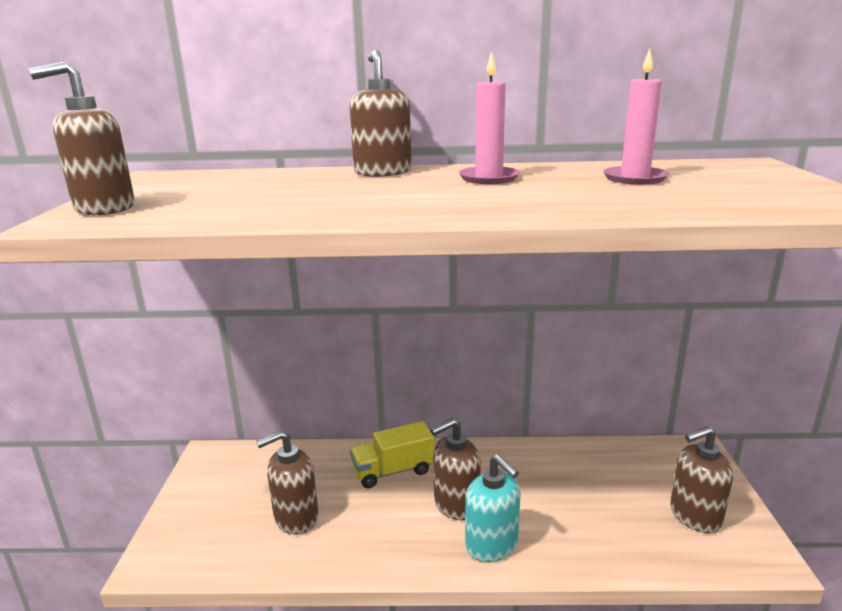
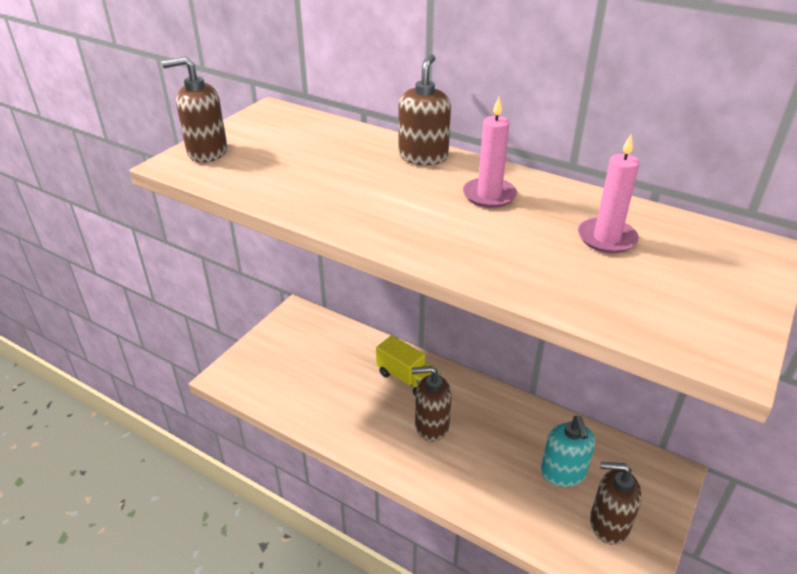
camera: 30 degrees right, 15 degrees up
brown soap dispenser [256,430,319,534] -> none
yellow truck [350,421,434,488] -> yellow truck turned 150 degrees counterclockwise [376,335,441,396]
turquoise soap dispenser [465,454,521,562] -> turquoise soap dispenser moved to [541,416,595,487]

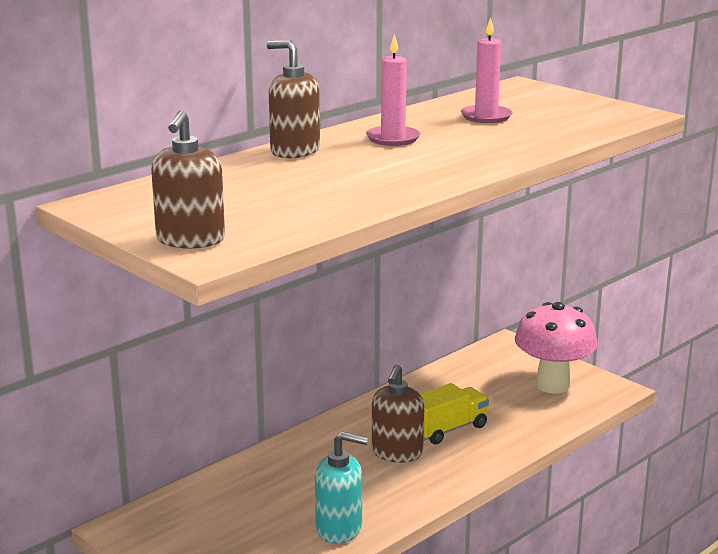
camera: 75 degrees left, 15 degrees down
yellow truck [376,335,441,396] -> yellow truck moved to [420,383,489,444]
turquoise soap dispenser [541,416,595,487] -> turquoise soap dispenser moved to [315,432,368,544]
brown soap dispenser [590,462,642,545] -> pink mushroom [515,302,598,394]

